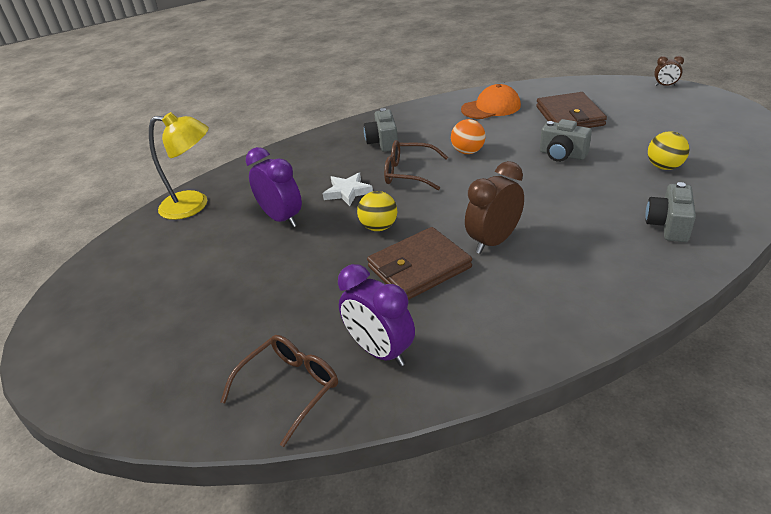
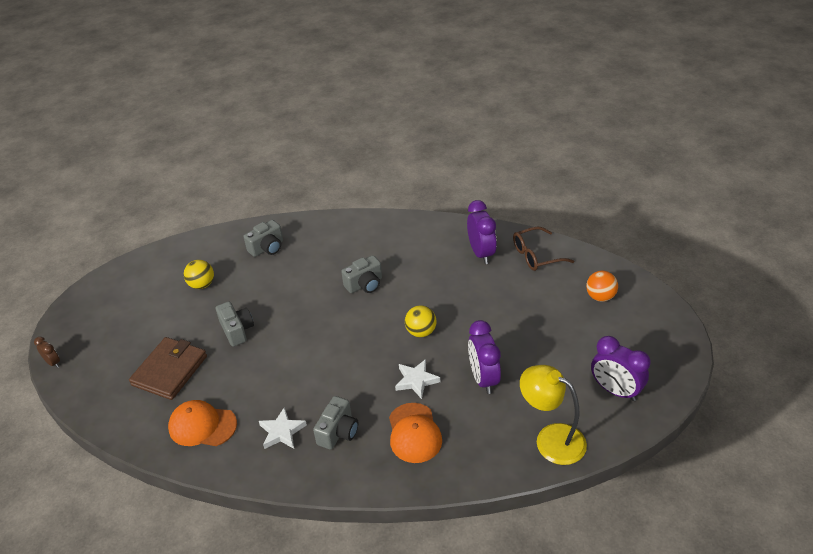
camera: 150 degrees left, 5 degrees up
brown wallet [367,227,472,300] -> none
brown glasses [384,140,448,190] -> none
orange ball [451,119,486,154] -> orange ball moved to [586,271,618,302]
brown clock [465,161,524,254] -> grey camera [341,255,382,293]
none -> white star [259,407,307,449]
none -> orange cap [389,403,442,463]
none -> purple clock [591,336,650,401]

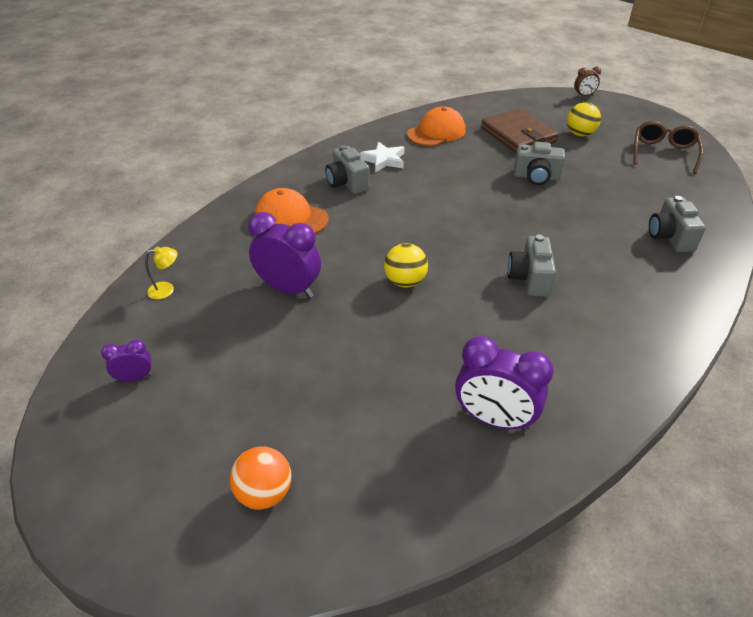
camera: 125 degrees right, 0 degrees up
yellow ball [184,260,214,289] -> yellow ball moved to [567,102,601,136]
white star [395,359,440,399] -> none
brown glasses [513,226,574,271] -> brown glasses moved to [634,121,703,174]
yellow lamp [520,365,587,465] -> yellow lamp [145,247,177,299], size x0.43
purple clock [591,336,650,401] -> purple clock [101,339,152,382], size x0.51

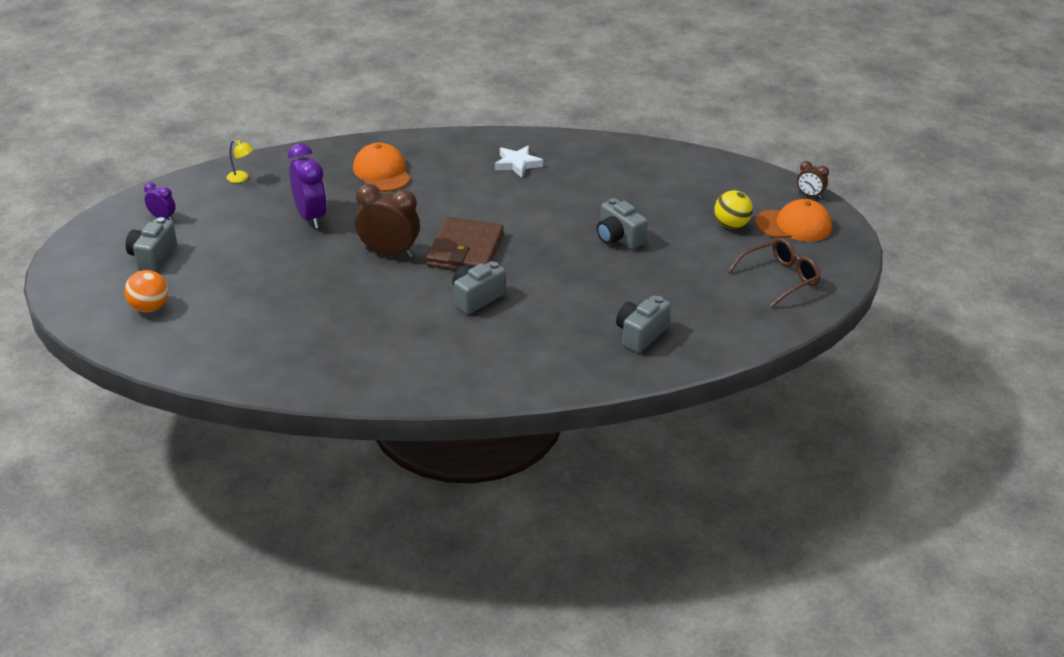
camera: 40 degrees right, 5 degrees down
grey camera [325,145,370,194] -> grey camera moved to [126,217,177,272]
yellow ball [384,243,428,288] -> brown clock [355,184,420,258]
orange cap [407,107,466,146] -> orange cap moved to [756,199,832,242]
purple clock [455,336,554,431] -> none
brown wallet [481,109,558,153] -> brown wallet moved to [426,217,504,271]

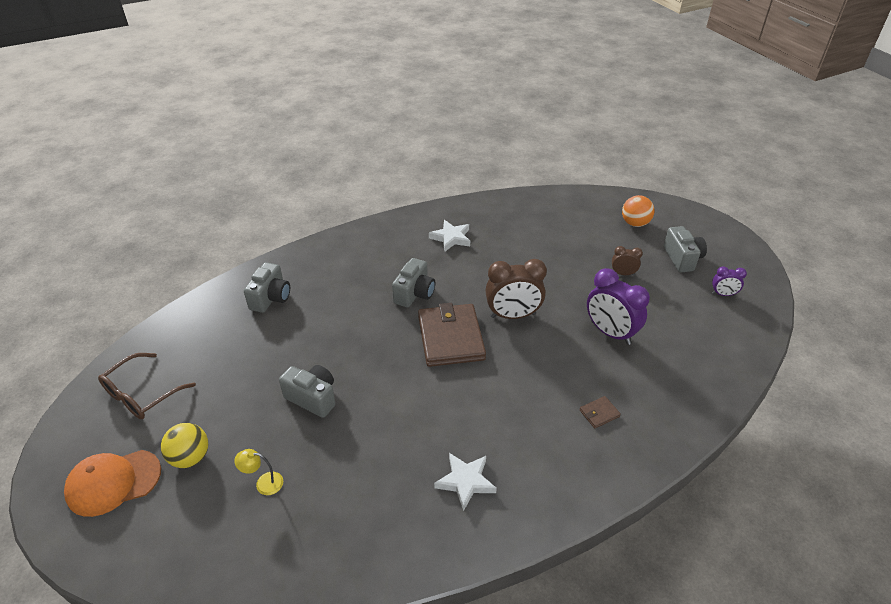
camera: 160 degrees right, 5 degrees up
yellow lamp [227,140,254,183] -> yellow lamp moved to [234,449,283,495]
orange cap [353,143,411,192] -> brown wallet [579,396,621,428]
brown clock [797,161,829,199] -> brown clock moved to [612,246,643,275]
none -> white star [429,220,470,251]

